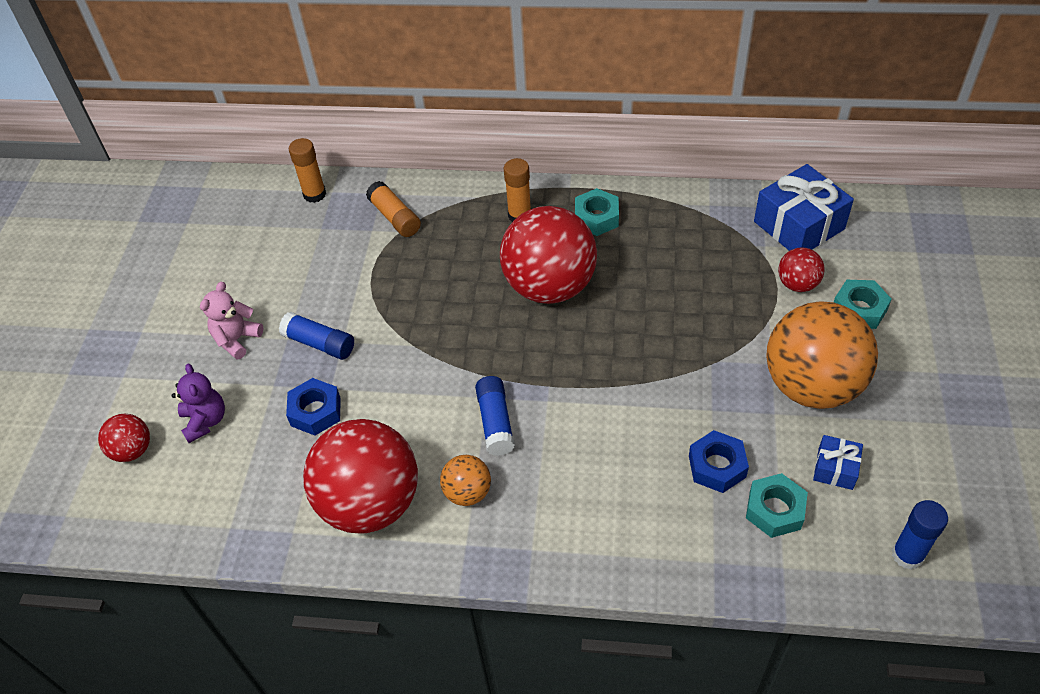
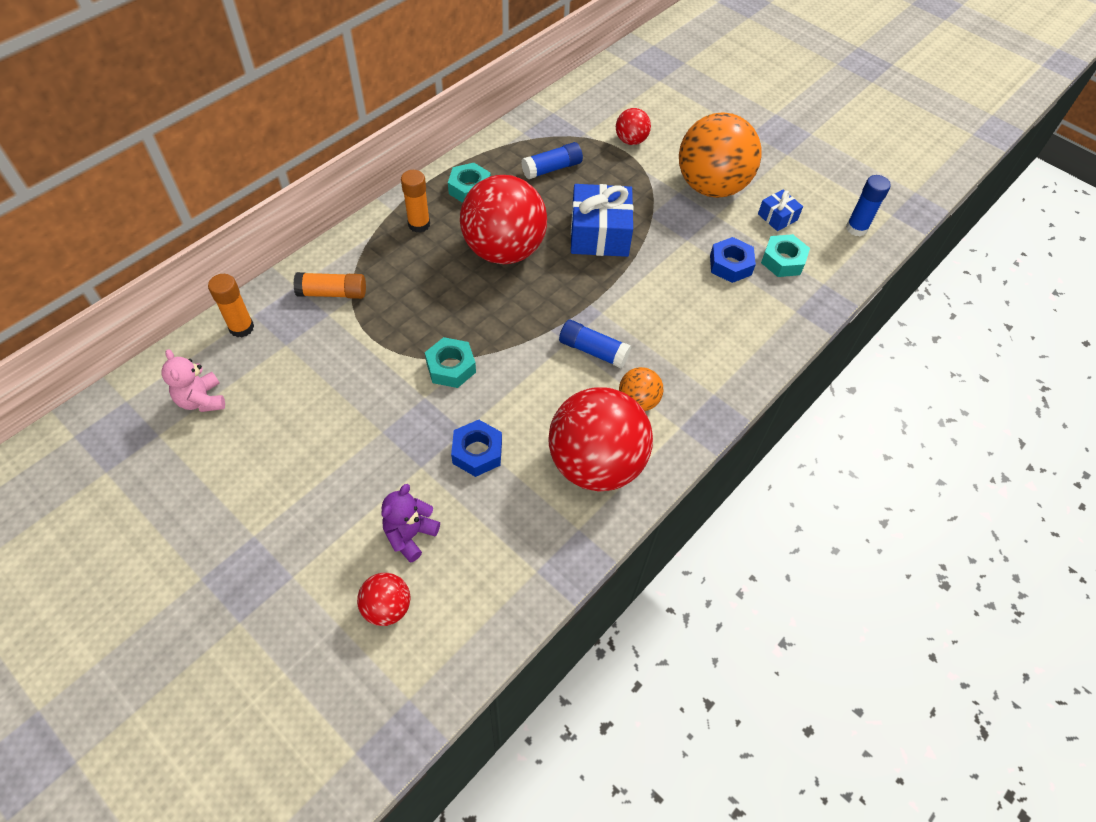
camera: 60 degrees left, 5 degrees up
purple teddy bear [172,364,225,443] -> purple teddy bear turned 75 degrees counterclockwise [382,484,440,562]
pink teddy bear [200,282,263,360] -> pink teddy bear moved to [161,349,225,412]
blue glue stick [279,312,354,360] -> blue glue stick moved to [521,142,583,179]
blue gift [754,164,854,251] -> blue gift moved to [571,184,634,257]
turquoise nut [834,280,892,329] -> turquoise nut moved to [425,337,476,388]

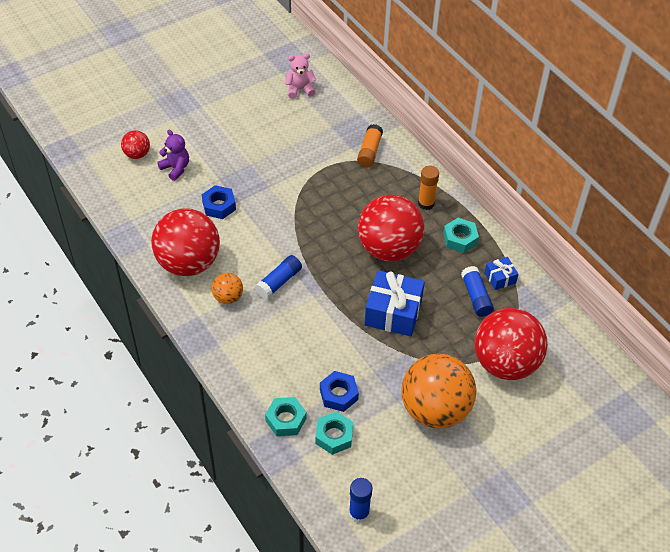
camera: 105 degrees right, 5 degrees down
orange glue stick [208,274,254,337] -> none
turquoise nut [425,337,476,388] -> turquoise nut moved to [265,397,306,436]
red ball [616,108,651,145] -> red ball [474,308,548,380], size x2.17
blue gift [758,190,803,231] -> blue gift moved to [485,257,518,290]

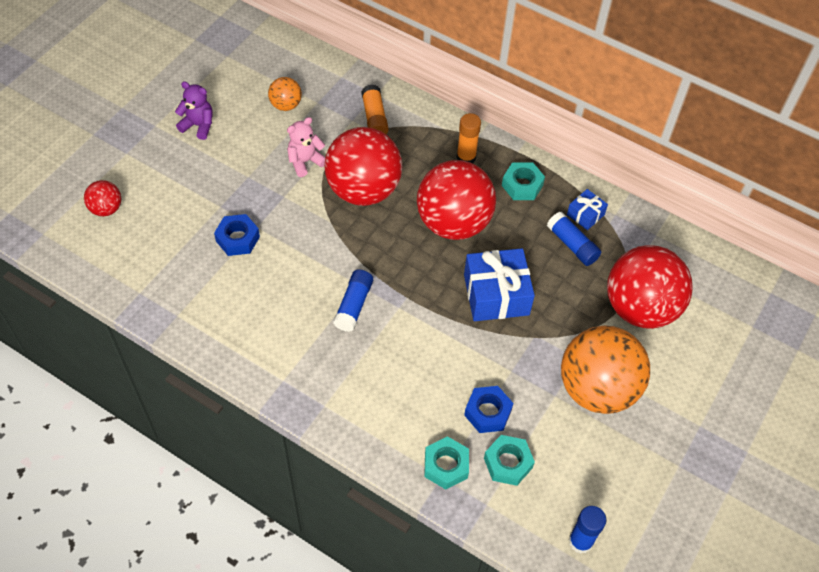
camera: 25 degrees left, 5 degrees up
red ball [151,209,220,276] -> red ball moved to [324,127,403,206]
purple teddy bear [157,129,189,181] -> purple teddy bear moved to [175,81,213,140]
orange ball [212,273,243,304] -> orange ball moved to [268,77,302,111]
pink teddy bear [285,53,316,99] -> pink teddy bear moved to [287,117,325,177]

